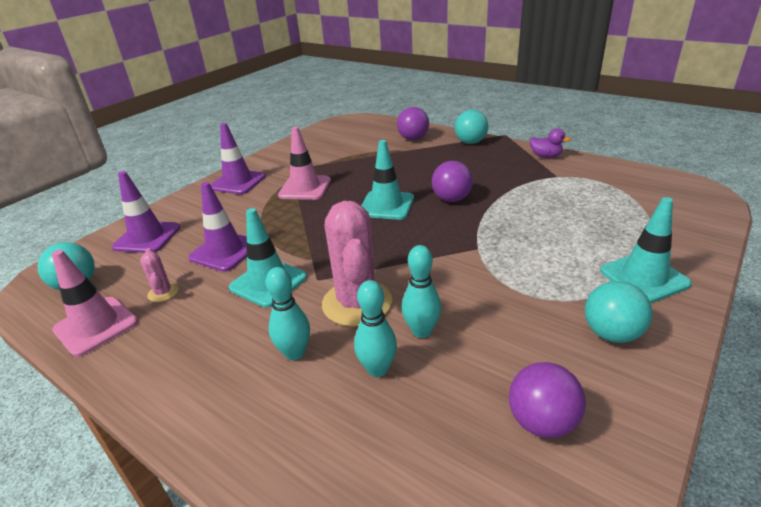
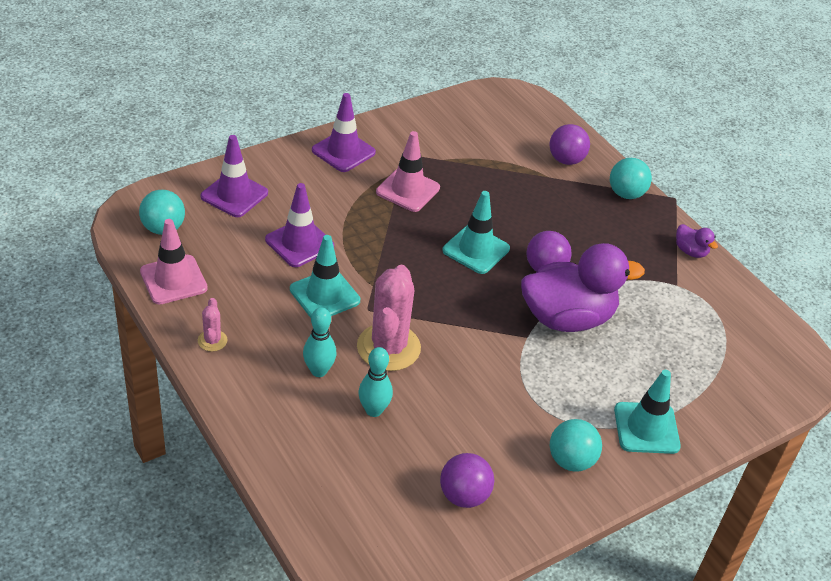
camera: 15 degrees right, 10 degrees up
pink cactus [140,248,179,302] -> pink cactus moved to [198,298,228,352]
turquoise bowling pin [402,245,441,338] -> none
none -> purple duck [521,243,645,332]

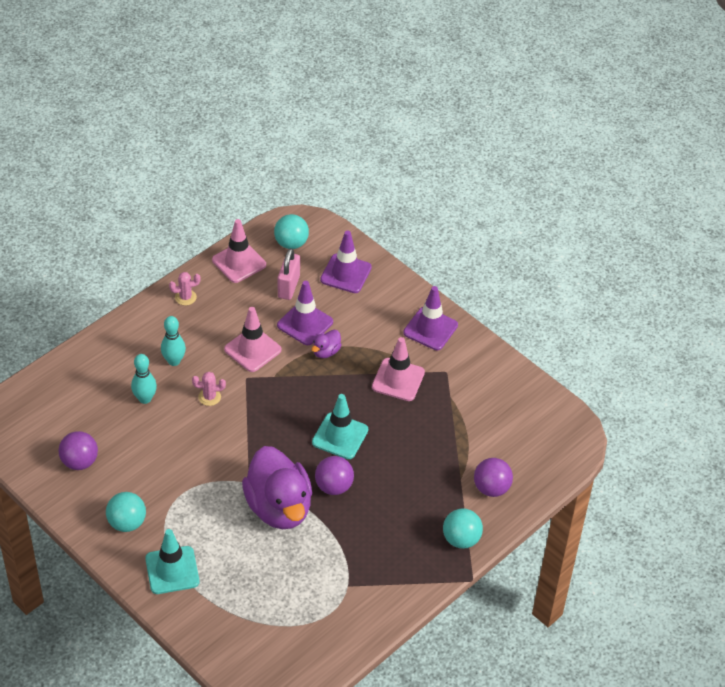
camera: 80 degrees right, 5 degrees up
turquoise traffic cone [290,235,360,318] -> pink traffic cone [224,307,282,372]
pink cactus [357,265,421,371] -> pink cactus [192,372,226,406], size x0.46
purple duck [676,224,718,258] -> purple duck moved to [312,330,342,358]
none -> pink padlock [278,248,300,300]

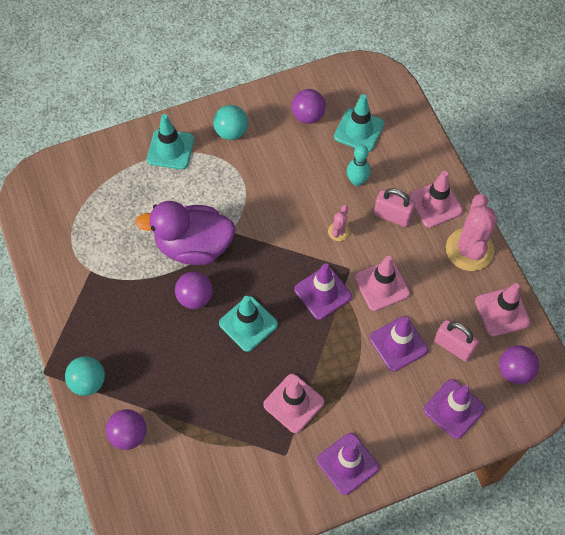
camera: 115 degrees right, 15 degrees up
turquoise bowling pin [161,316,186,366] -> pink padlock [374,188,415,227]
pink cactus [169,272,201,305] -> pink cactus [446,194,497,271], size x2.20
turquoise ball [274,214,309,249] -> purple ball [499,345,539,384]
purple duck [312,330,342,358] -> none
none -> purple traffic cone [294,263,352,320]
none -> turquoise traffic cone [334,94,384,152]
none -> pink traffic cone [409,171,463,228]

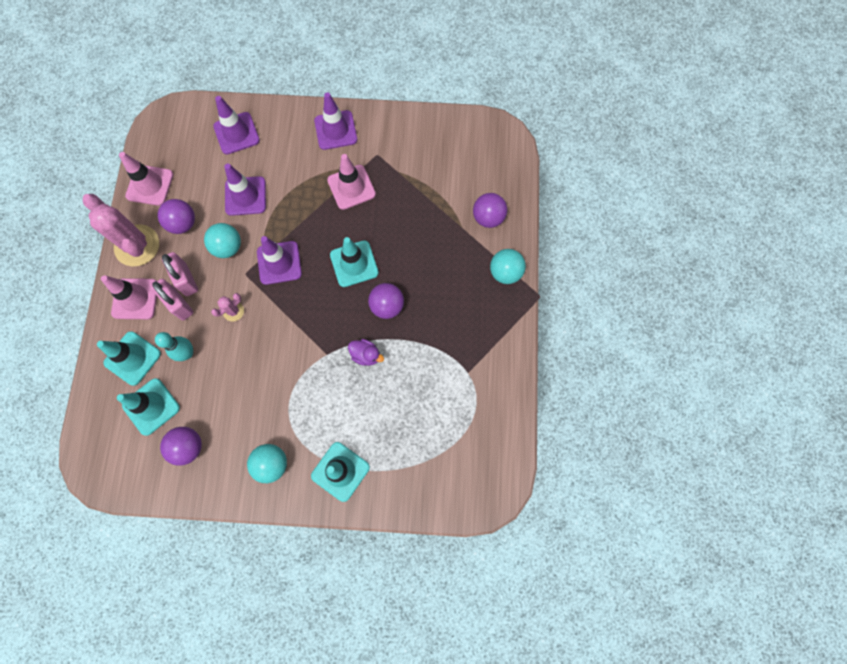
camera: 155 degrees left, 10 degrees up
purple duck [135,201,236,265] -> purple duck [348,339,384,366], size x0.42
pink traffic cone [355,256,410,311] -> turquoise ball [204,223,241,258]
pink padlock [435,320,479,362] -> pink padlock moved to [162,252,198,296]
pink cactus [446,194,497,271] -> pink cactus turned 75 degrees counterclockwise [83,194,159,267]
purple ball [499,345,539,384] -> purple ball moved to [158,199,195,234]
none -> turquoise traffic cone [97,331,161,386]

